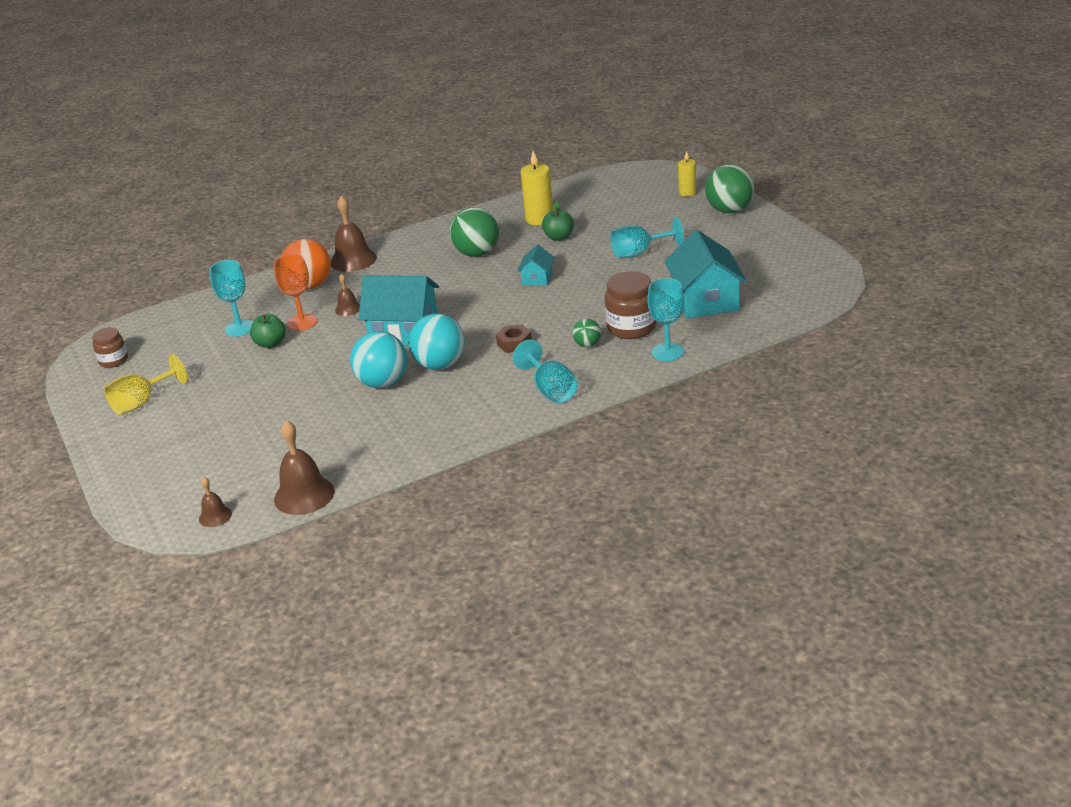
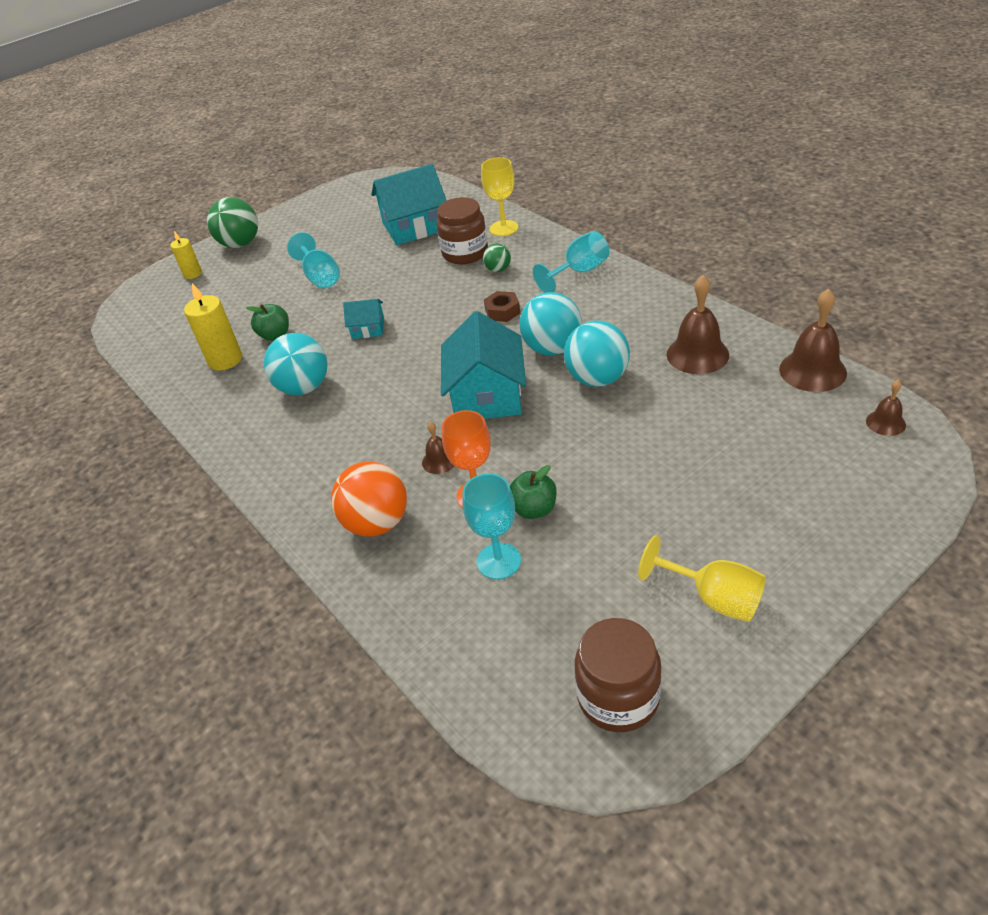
camera: 100 degrees left, 10 degrees up
brown jar [92,327,128,368] -> brown jar [574,618,662,732], size x1.62
brown bell [331,196,377,272] -> brown bell moved to [667,275,729,374]
green ball [450,207,499,257] -> turquoise ball [263,333,327,395]
turquoise goblet [648,278,684,361] -> yellow goblet [481,157,518,236]

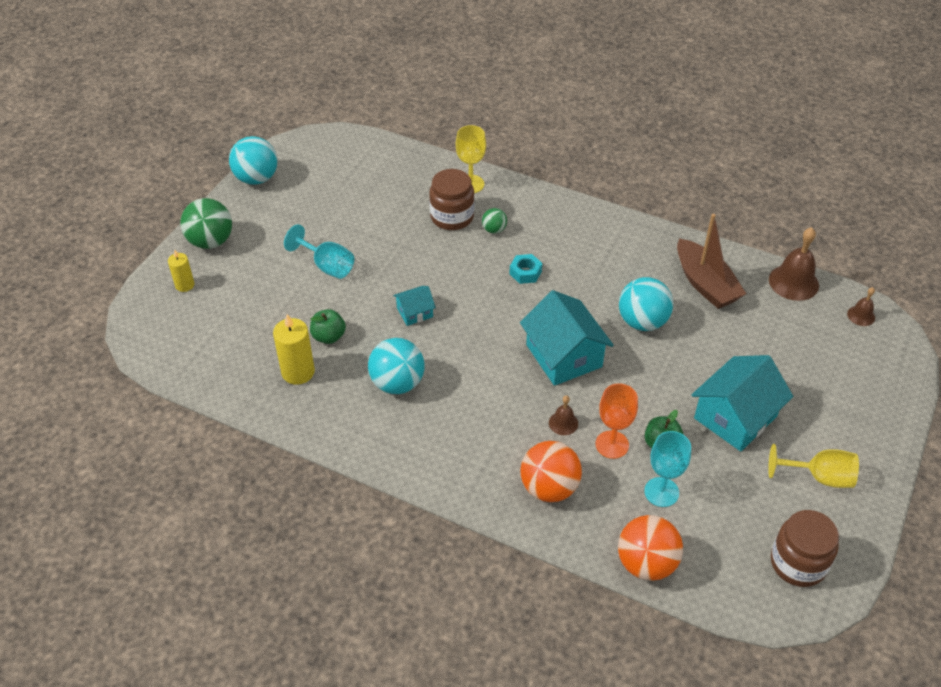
camera: 30 degrees left, 5 degrees up
turquoise house [372,164,447,245] -> turquoise house moved to [691,355,793,451]
brown nut [484,291,520,322] -> turquoise nut [510,254,542,284]
turquoise ball [519,292,582,355] -> turquoise ball moved to [229,136,277,185]
turquoise goblet [533,231,609,293] -> none
brown bell [667,275,729,374] -> brown boat [677,214,746,309]
none -> orange ball [618,515,683,581]

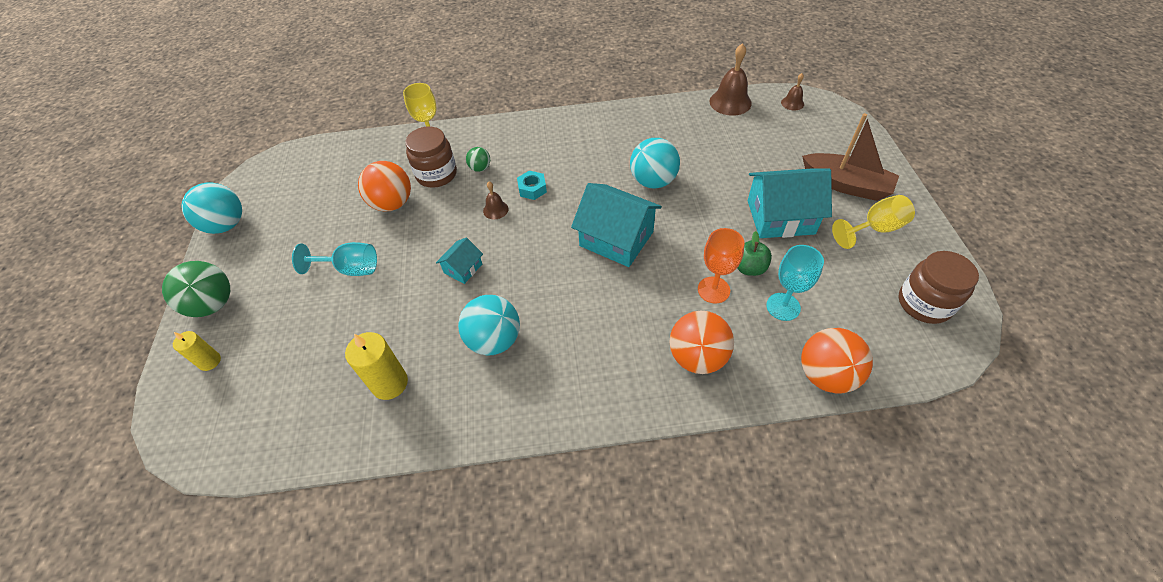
camera: 30 degrees left, 5 degrees up
green apple [310,309,346,344] -> none
brown bell [549,395,578,435] -> brown bell moved to [483,182,508,219]
brown boat [677,214,746,309] -> brown boat moved to [802,113,899,201]
turquoise house [691,355,793,451] -> turquoise house turned 75 degrees clockwise [748,169,832,238]
none -> orange ball [358,161,411,212]

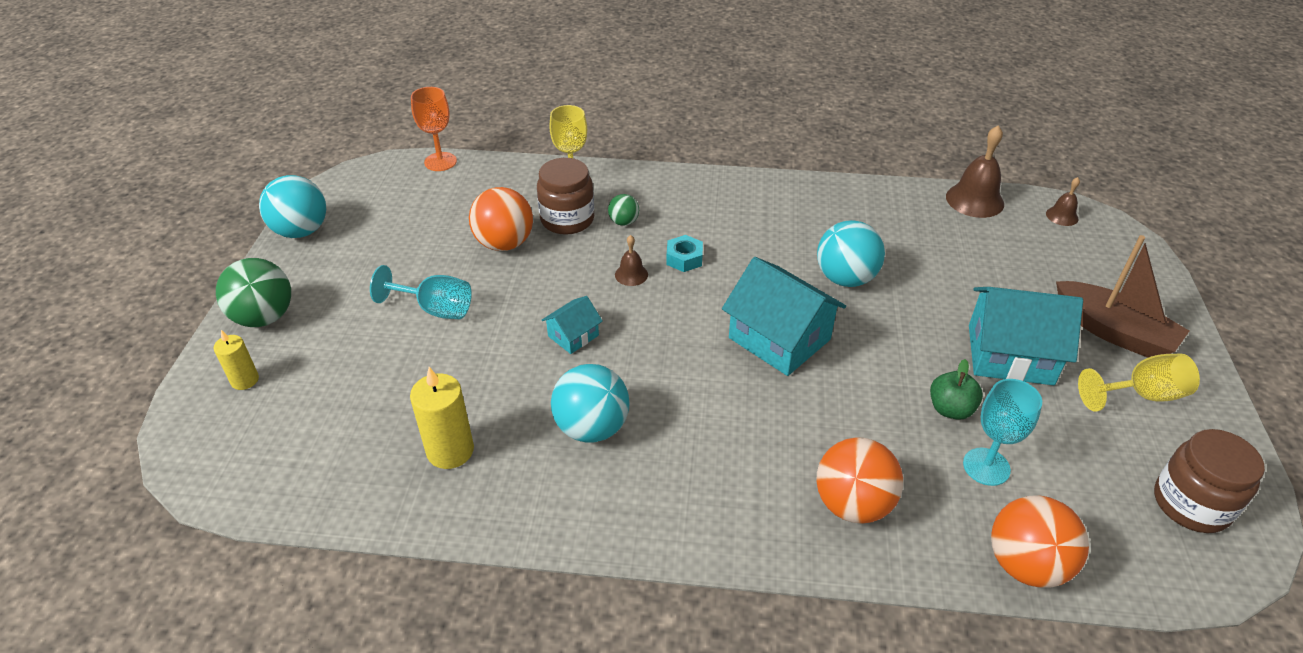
camera: 10 degrees right, 10 degrees down
orange goblet [698,228,744,303] -> orange goblet moved to [411,87,457,171]

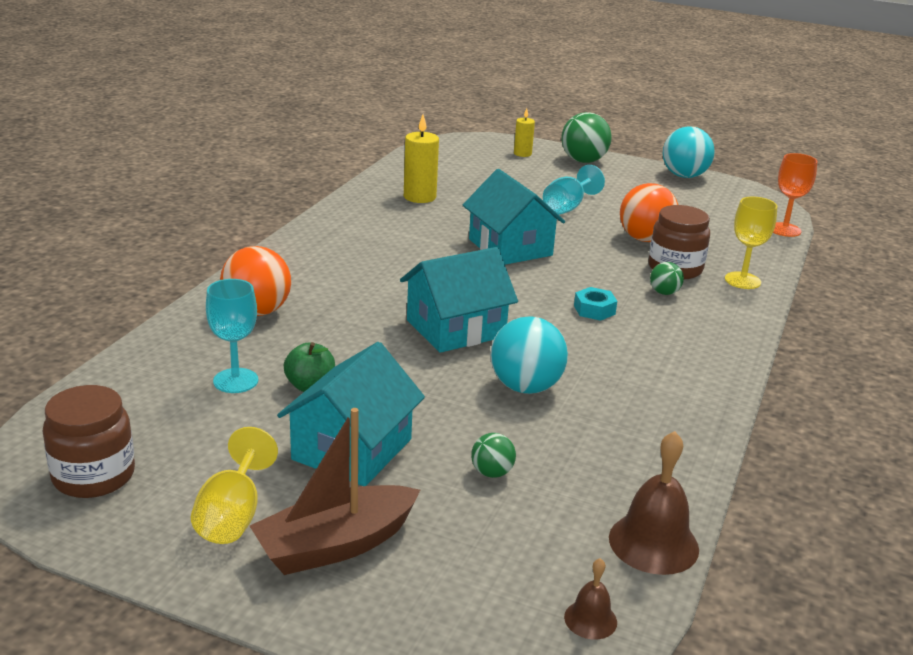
camera: 105 degrees right, 15 degrees down
turquoise house [542,296,603,354] -> turquoise house [463,169,565,265], size x2.00
turquoise ball [551,364,630,443] -> none
brown bell [615,235,648,286] -> none
orange ball [991,495,1089,588] -> none
none -> green ball [471,433,516,478]

